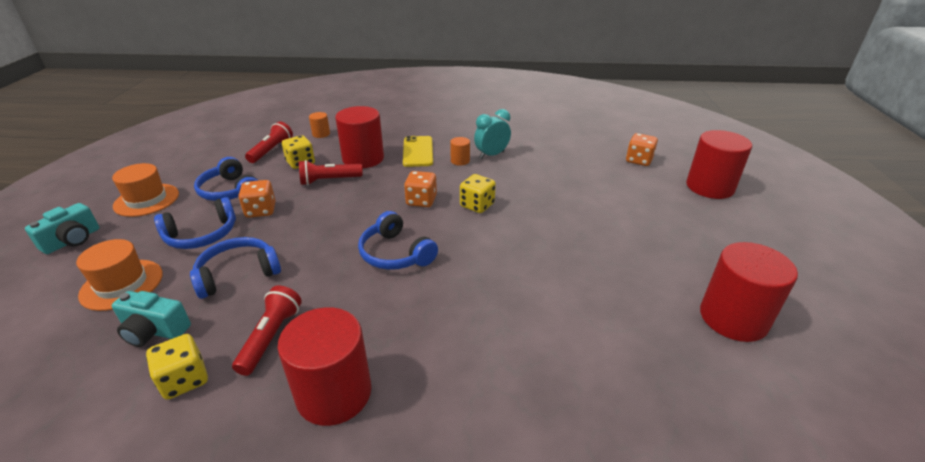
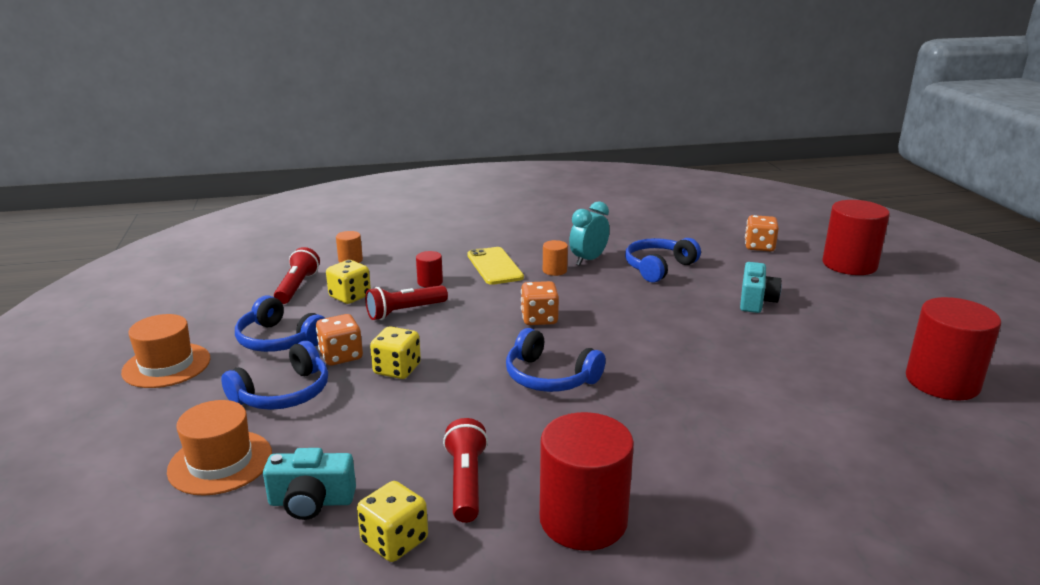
camera: 15 degrees left, 10 degrees down
turquoise camera [25,203,99,254] -> turquoise camera moved to [740,262,782,313]
blue headphones [190,237,281,299] -> blue headphones moved to [625,238,701,282]
red cylinder [335,106,384,168] -> red cylinder [416,251,443,287], size x0.46
yellow dice [460,174,496,213] -> yellow dice moved to [370,326,421,379]

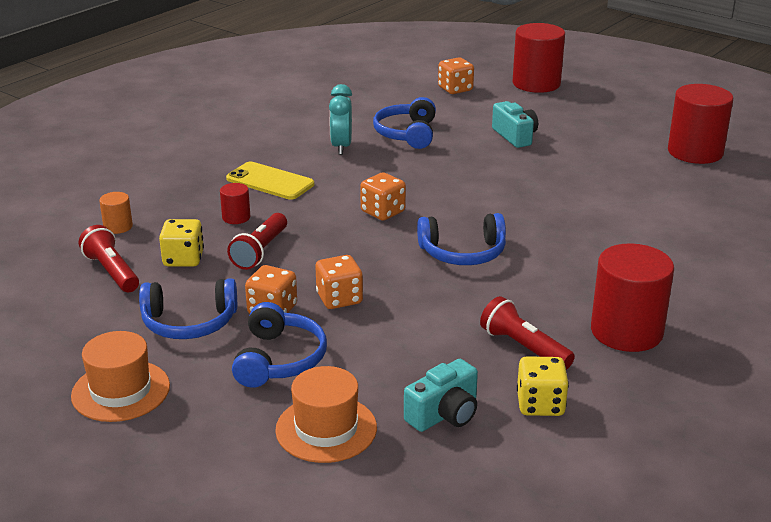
camera: 40 degrees left, 5 degrees up
yellow dice [370,326,421,379] -> orange dice [315,255,363,309]
orange cylinder [543,240,568,276] -> none

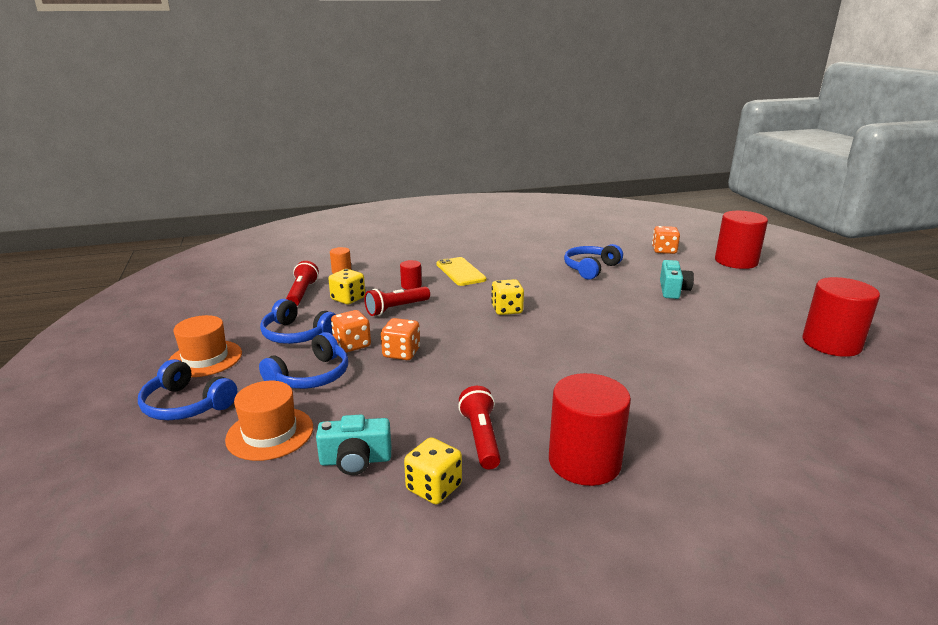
camera: 35 degrees right, 5 degrees down
turquoise clock [329,84,352,155] -> none
orange dice [360,173,406,220] -> yellow dice [491,279,524,315]
blue headphones [417,213,506,265] -> blue headphones moved to [138,359,237,420]

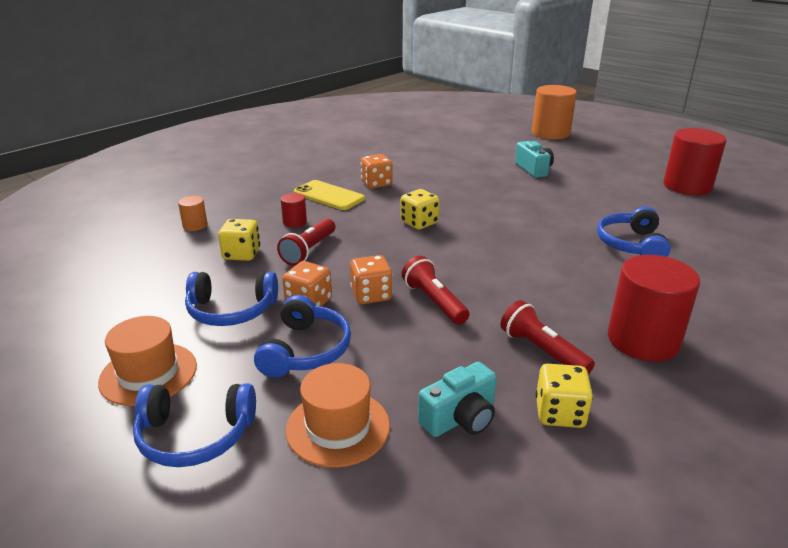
camera: 30 degrees left, 5 degrees up
red flashlight [286,261,319,306] -> red flashlight moved to [402,256,470,325]
blue headphones [564,244,623,280] -> blue headphones moved to [597,206,671,257]
orange dice [652,226,680,254] -> orange dice moved to [360,154,393,188]
red cylinder [715,211,768,269] -> orange cylinder [532,85,577,140]

